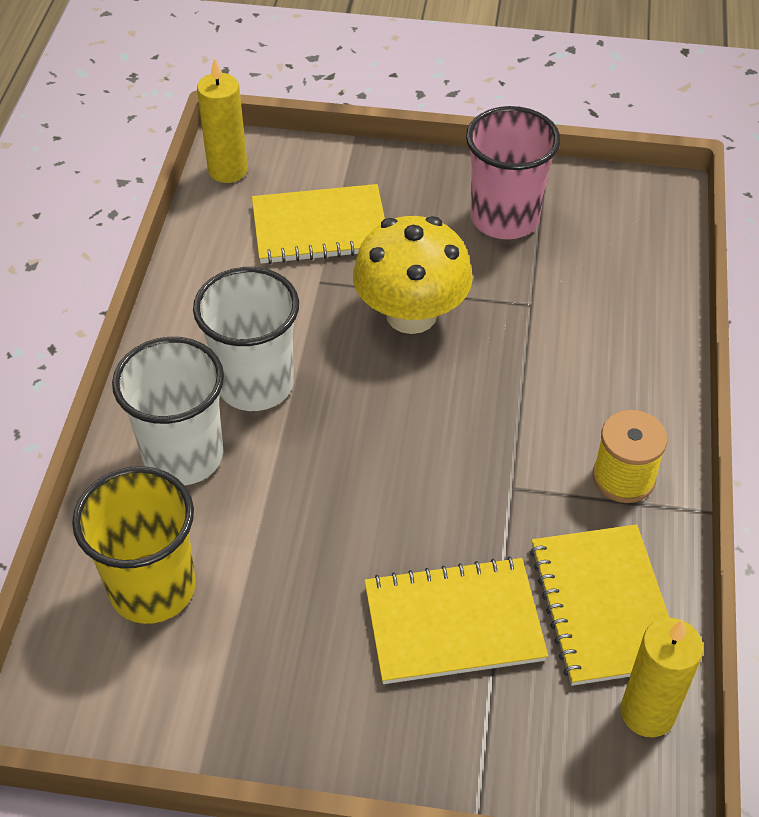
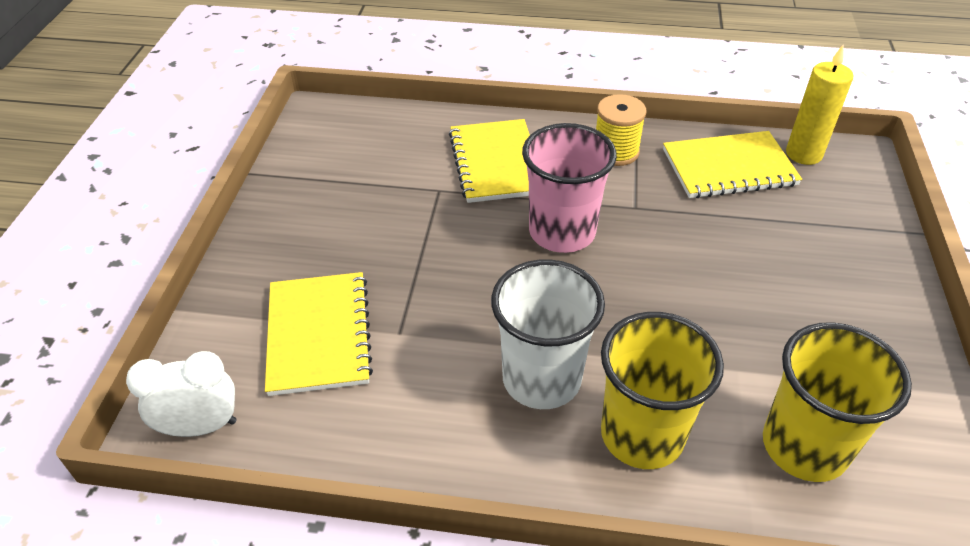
camera: 90 degrees left, 5 degrees down
white cup [112,337,224,485] -> yellow cup [601,312,724,469]
yellow candle [197,57,248,183] -> white clock [126,351,237,437]
yellow mushroom [353,216,473,334] -> none
yellow notebook [364,557,548,684] -> yellow notebook moved to [449,119,530,203]
pink cup [466,106,560,239] -> pink cup moved to [522,123,617,253]

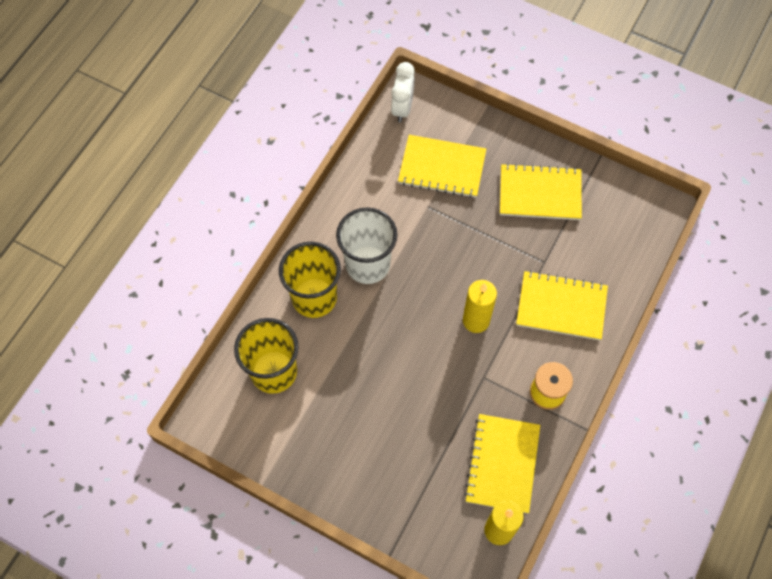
camera: 110 degrees right, 20 degrees up
pink cup [522,123,617,253] -> yellow candle [463,280,497,333]
none -> yellow notebook [500,163,582,220]

